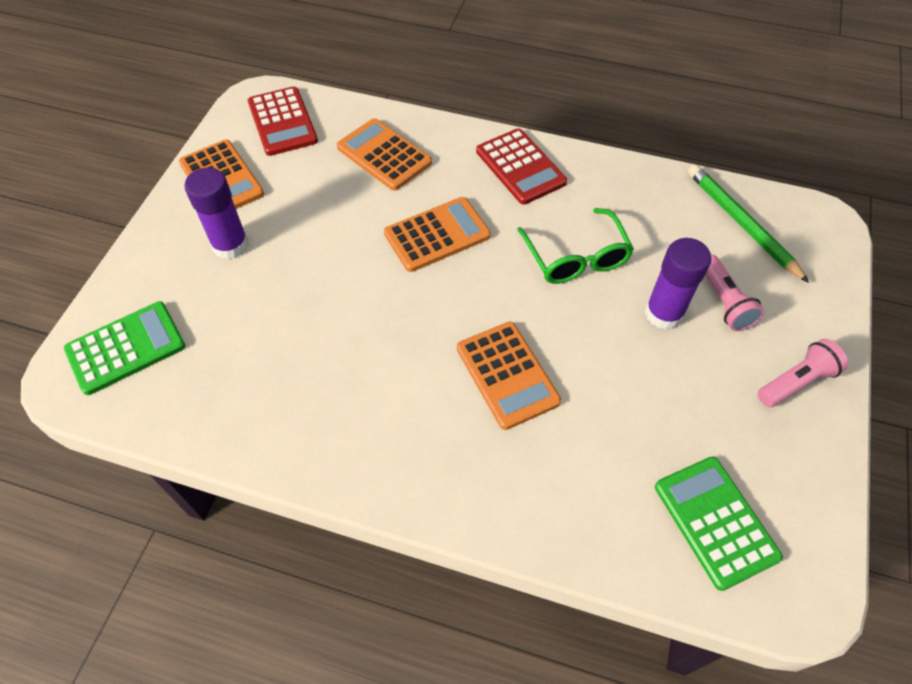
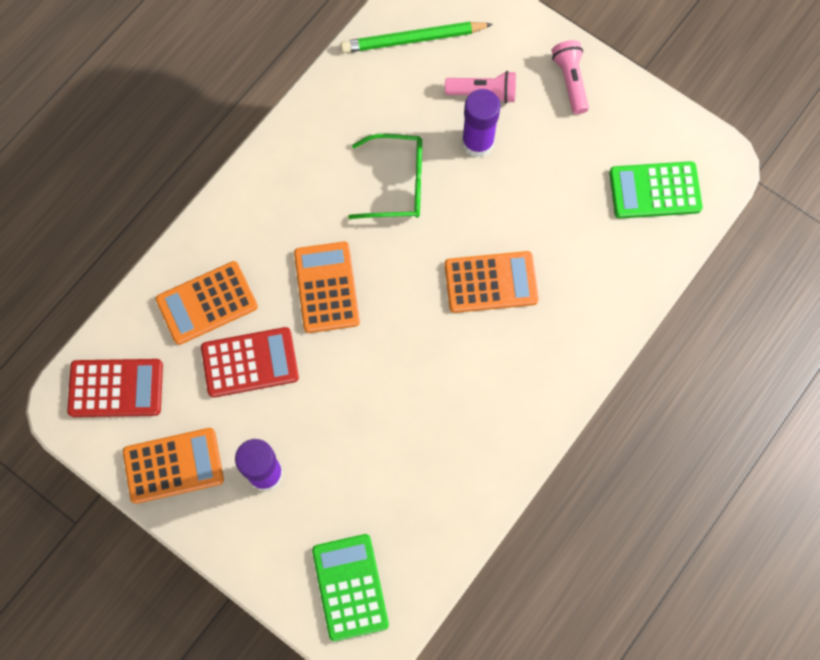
camera: 70 degrees left, 15 degrees up
red calculator [476,128,567,205] -> red calculator moved to [201,327,299,398]

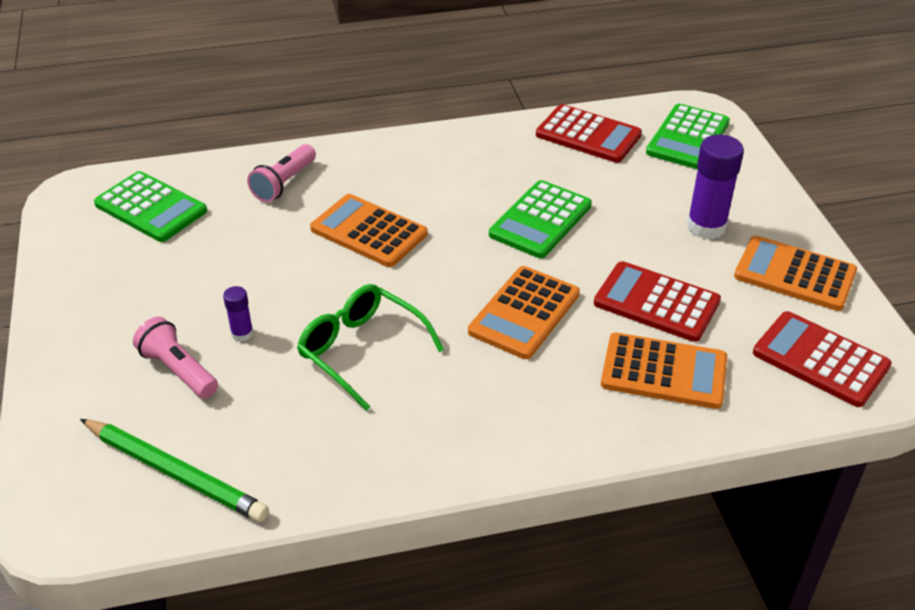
camera: 140 degrees left, 30 degrees down
purple glue stick [462,89,501,157] -> purple glue stick [223,286,254,342], size x0.50
pink flashlight [552,40,589,114] -> pink flashlight moved to [247,144,316,202]
none -> green calculator [489,180,592,258]
none -> red calculator [536,104,642,163]

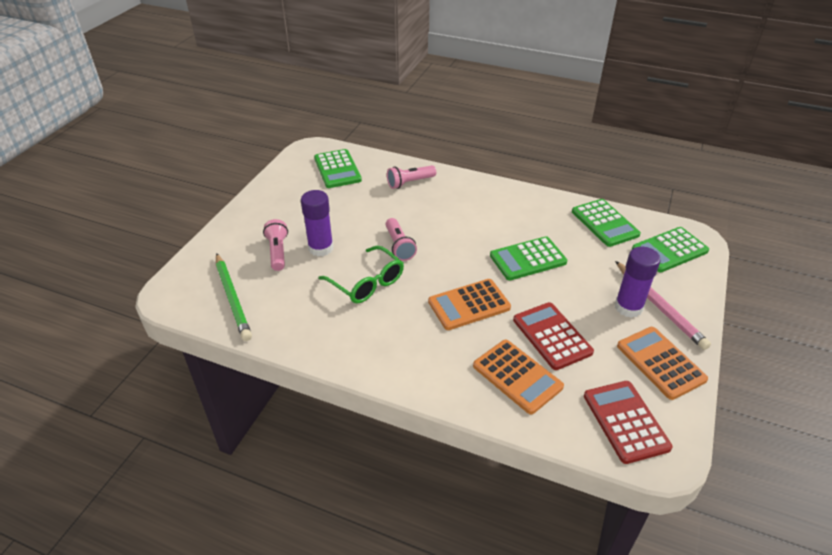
camera: 35 degrees right, 0 degrees up
purple glue stick [223,286,254,342] -> purple glue stick [301,190,333,256], size x1.98
green glasses [297,284,444,411] -> green glasses turned 150 degrees clockwise [318,246,404,304]
orange calculator [310,194,428,267] -> none
red calculator [536,104,642,163] -> green calculator [572,199,641,247]
none -> pink flashlight [385,218,417,261]
none -> pink pencil [615,261,711,350]

